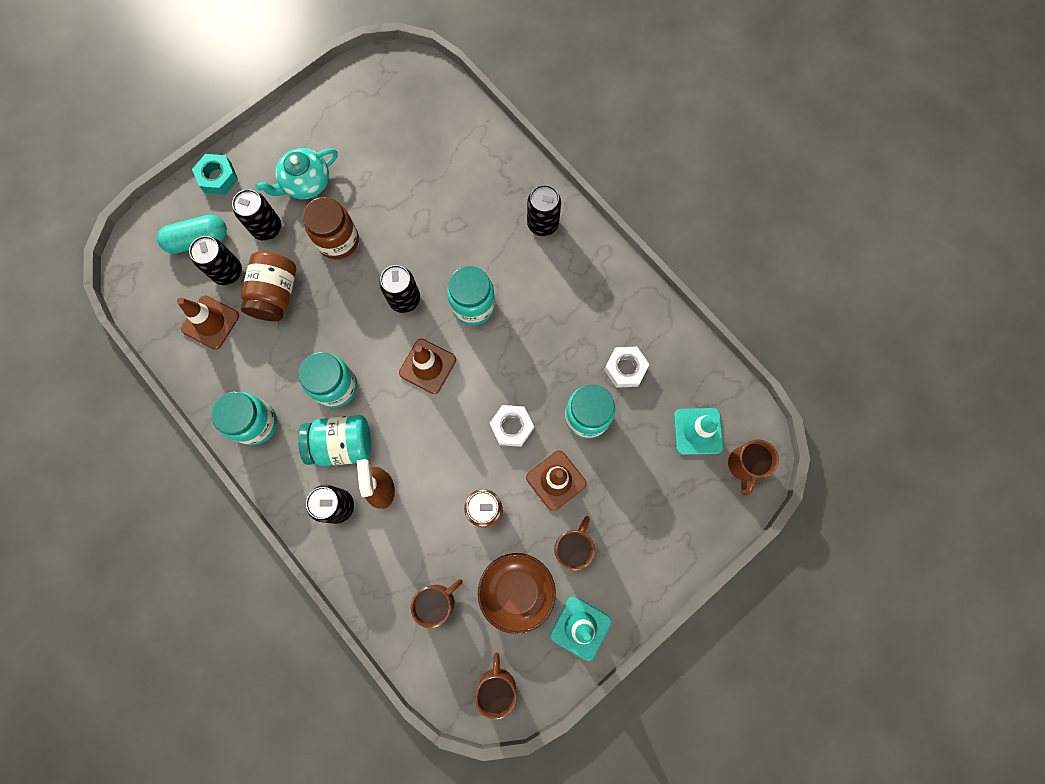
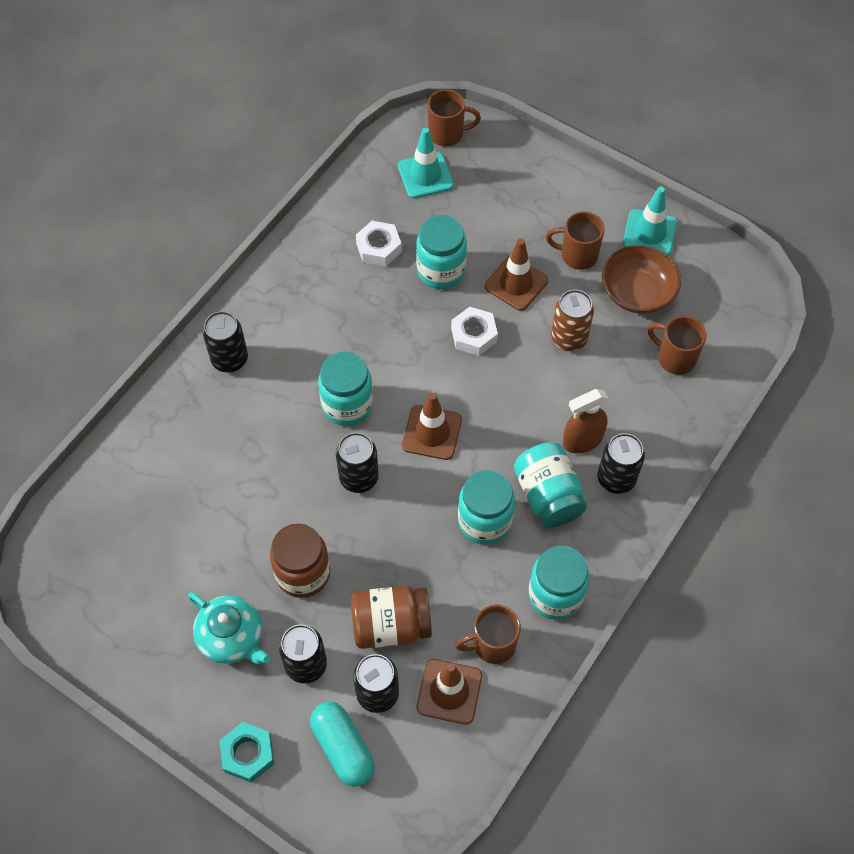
camera: 105 degrees left, 15 degrees down
brown mug [475,653,516,719] -> brown mug moved to [455,604,521,664]

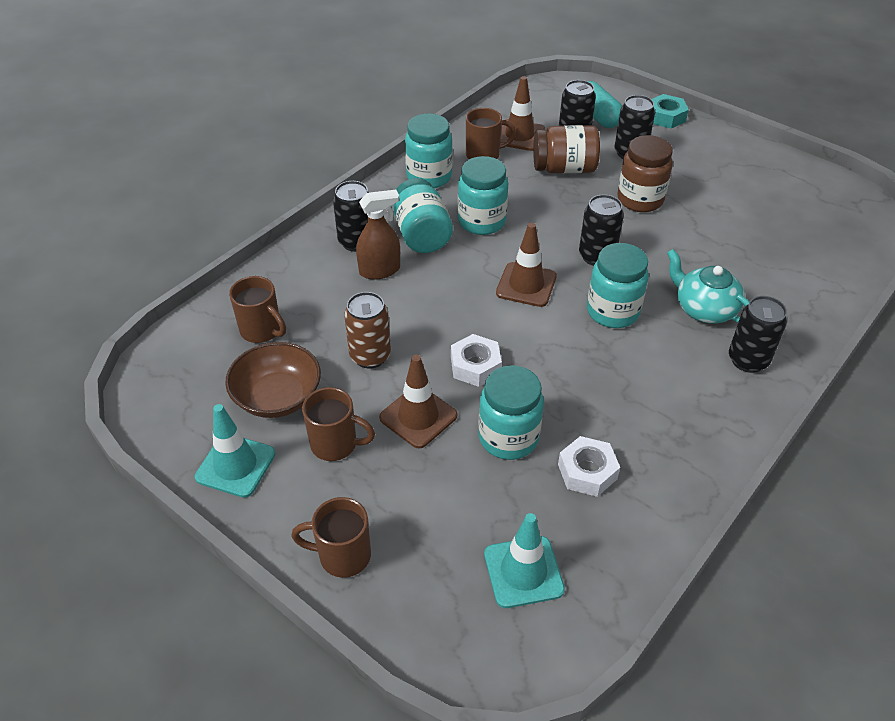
camera: 175 degrees left, 15 degrees down
turquoise teapot [188,592,270,665] -> turquoise teapot moved to [667,249,749,324]
brown mug [428,89,481,147] -> brown mug moved to [291,497,371,578]

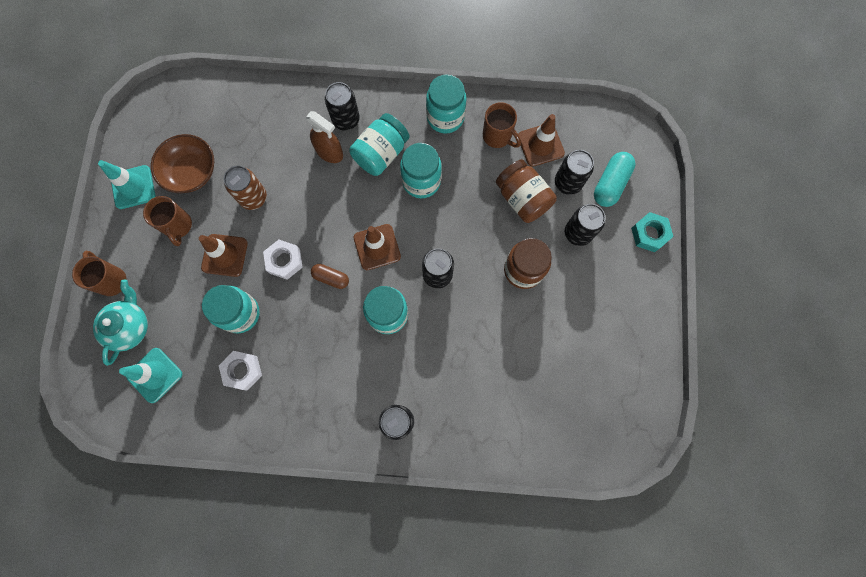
camera: 55 degrees right, 30 degrees up
brown mug [229,276,286,343] -> none
turquoise teapot [667,249,749,324] -> turquoise teapot moved to [93,280,148,366]
none -> brown capsule [311,264,349,289]

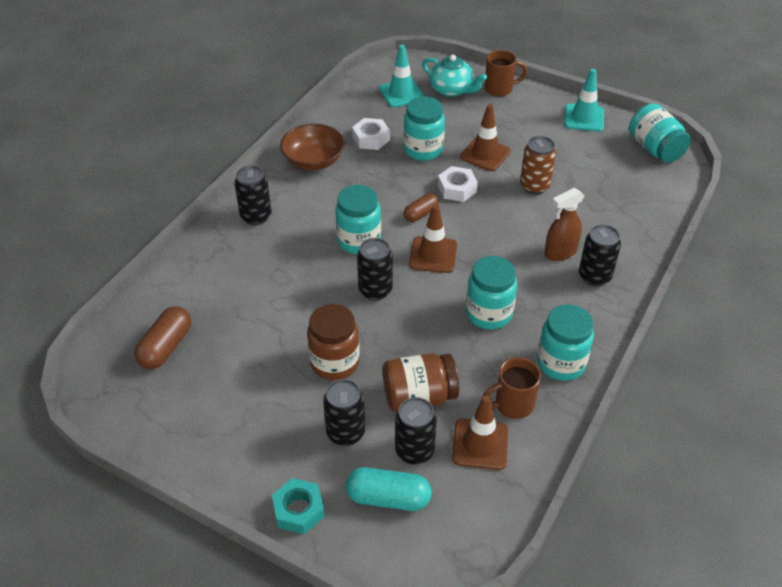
camera: 115 degrees right, 30 degrees down
brown mug [143,196,192,246] -> none
brown bowl [151,134,214,193] -> brown bowl moved to [280,124,345,170]
turquoise jar [349,113,409,176] -> turquoise jar moved to [629,103,691,163]
turquoise capsule [594,152,635,207] -> turquoise capsule turned 45 degrees counterclockwise [346,467,432,511]
none -> brown capsule [134,306,191,369]

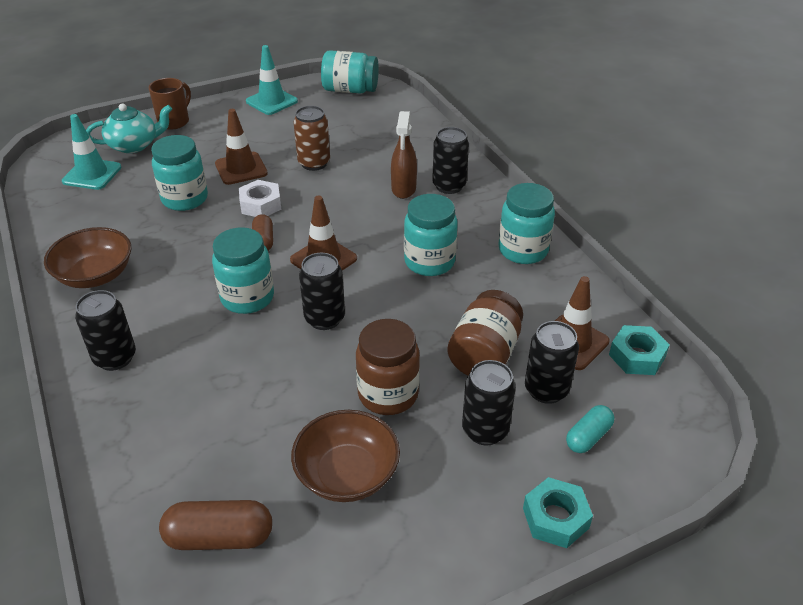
camera: 55 degrees left, 5 degrees down
brown capsule [134,306,191,369] -> brown capsule turned 60 degrees counterclockwise [159,500,272,550]
turquoise capsule [346,467,432,511] -> turquoise capsule [566,405,614,453], size x0.64
white nut [352,118,390,150] -> none
brown mug [482,357,541,419] -> none
none -> brown bowl [291,410,400,502]
none -> turquoise nut [609,325,670,375]

